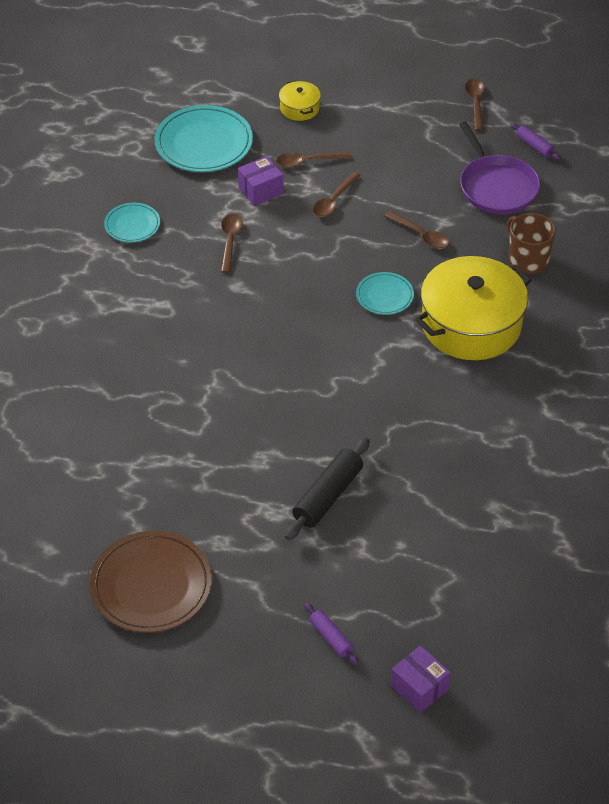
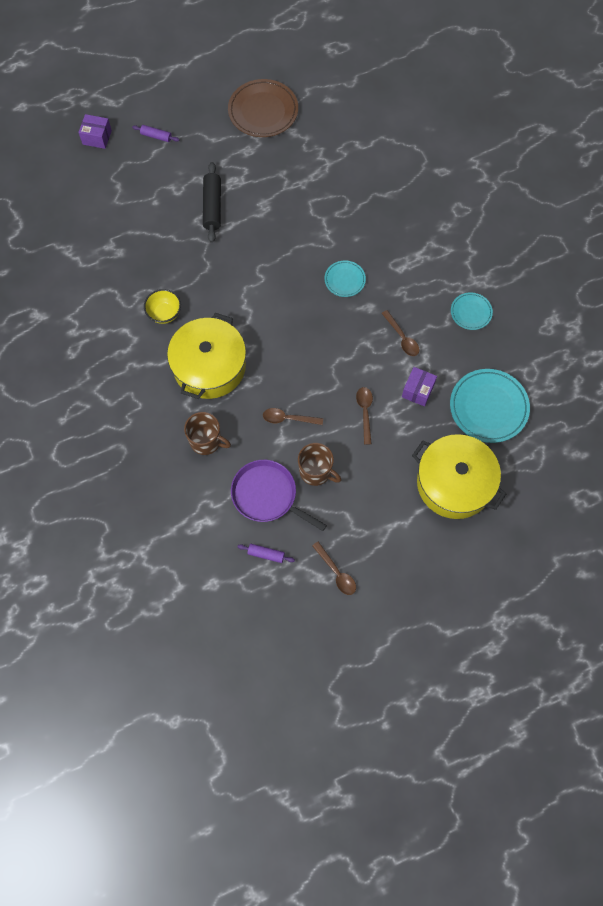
camera: 145 degrees right, 20 degrees up
brown spoon [276,152,351,168] -> none
yellow pot [279,80,321,121] -> yellow pot [412,434,506,519], size x2.26
turquoise plate [356,272,414,315] -> turquoise plate moved to [325,260,366,297]
none -> yellow bowl [144,289,181,324]
none -> brown mug [298,443,341,486]

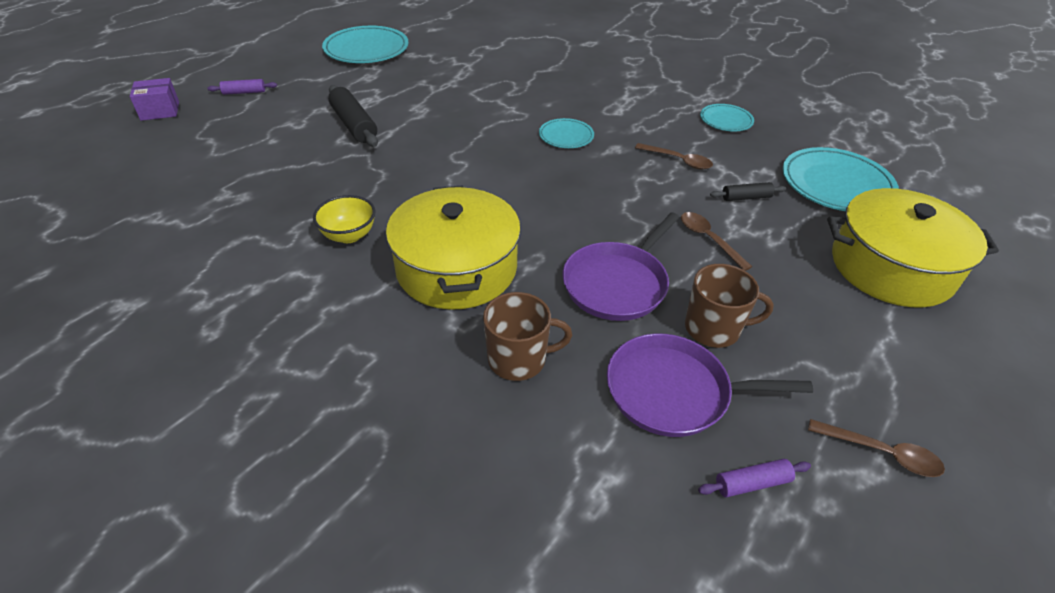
camera: 30 degrees left, 25 degrees down
brown plate [228,79,298,137] -> turquoise plate [322,26,409,63]
brown spoon [263,408,323,425] -> purple pan [562,212,679,321]
purple box [402,367,437,407] -> black rolling pin [710,182,786,201]

